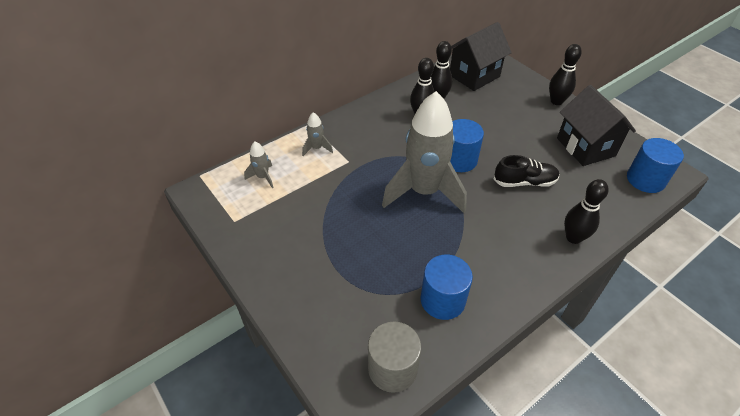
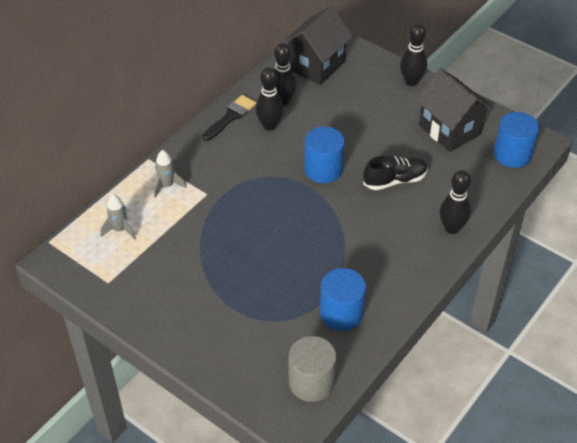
camera: 15 degrees left, 0 degrees up
grey rocket [382,91,467,213] -> none
none -> black brush [202,95,256,141]

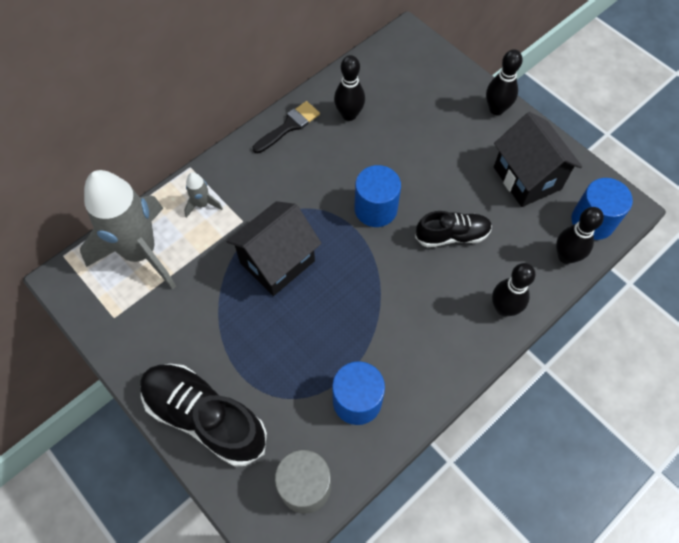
camera: 10 degrees right, 15 degrees up
grey rocket [100,194,136,240] -> grey rocket [80,170,176,290], size x2.47
black bowling pin [255,68,284,131] -> black bowling pin moved to [556,207,604,264]
black house [282,6,353,85] -> black house moved to [226,201,322,296]
none -> black shoe [140,364,267,467]

